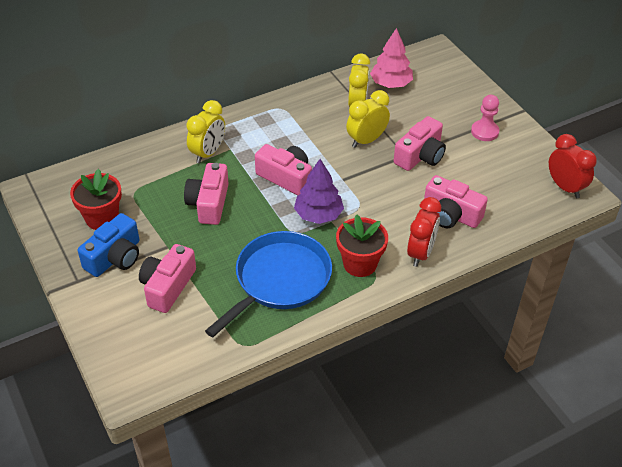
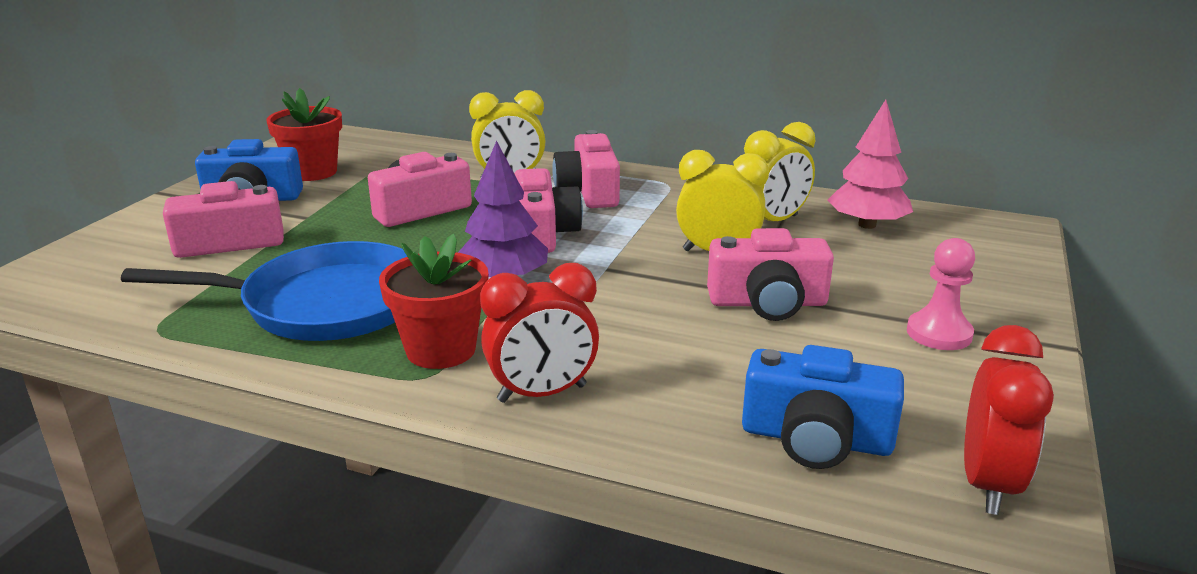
camera: 50 degrees right, 20 degrees down
pink camera [424,175,488,228] -> pink camera moved to [552,130,620,208]
none -> blue camera [742,345,904,469]

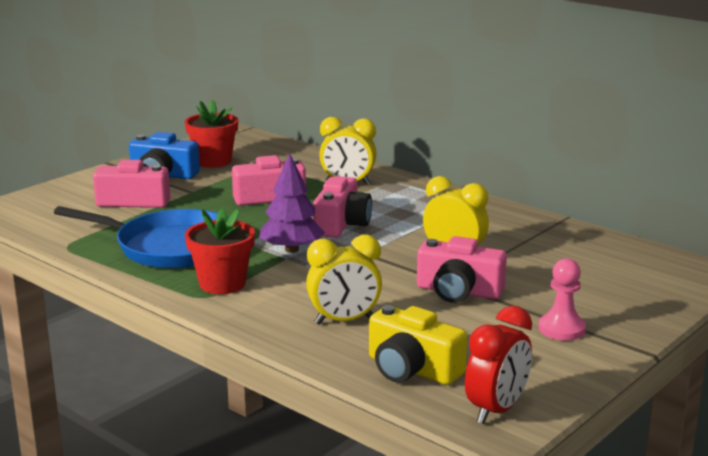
camera: 20 degrees right, 5 degrees down
red clock [480,263,599,403] -> none
pink camera [552,130,620,208] -> none
blue camera [742,345,904,469] -> yellow camera [369,305,467,385]
yellow clock [744,122,815,221] -> yellow clock moved to [306,235,382,325]
pink tree [827,100,913,229] -> none

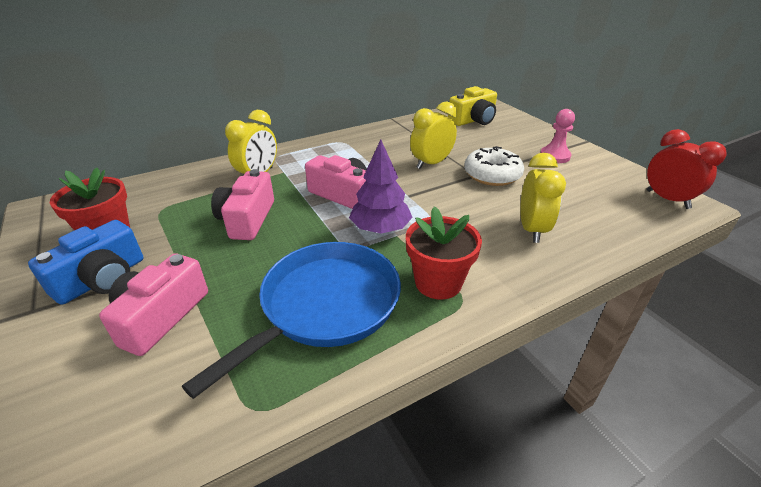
camera: 70 degrees left, 15 degrees up
yellow camera [369,305,467,385] -> yellow camera moved to [448,86,497,126]
pink camera [417,236,507,303] -> white donut [464,146,524,186]

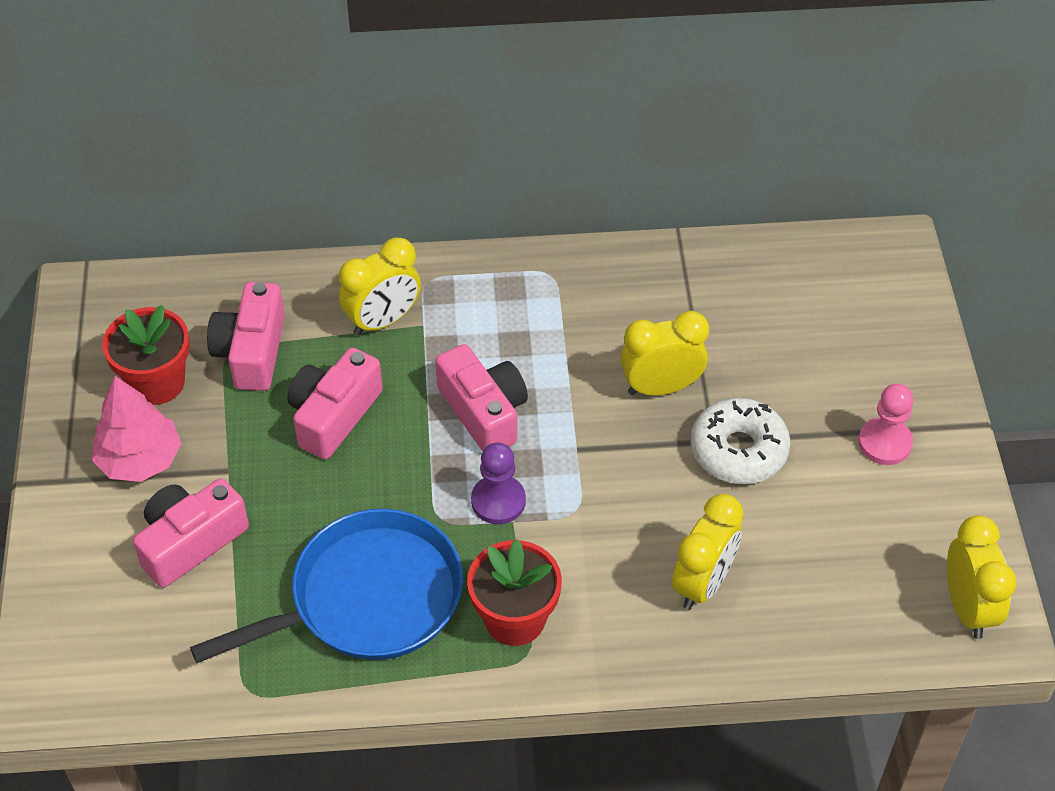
camera: 25 degrees right, 15 degrees up
blue camera [28,220,143,305] -> pink tree [92,376,181,482]
purple tree [349,140,413,234] -> purple pawn [471,442,526,524]
yellow camera [448,86,497,126] -> none
red clock [646,129,727,209] -> yellow clock [947,515,1016,639]
none -> pink camera [207,282,285,391]

